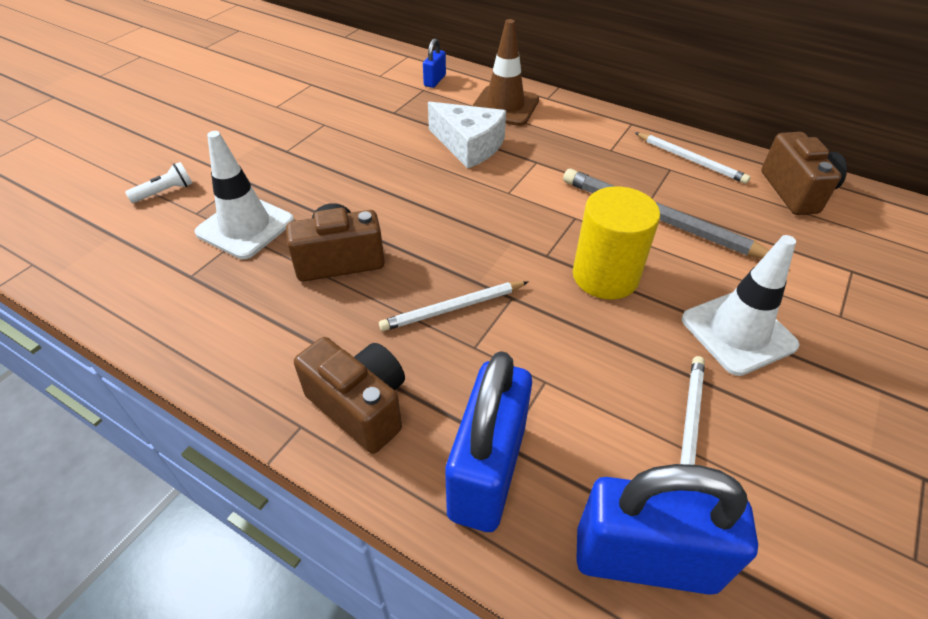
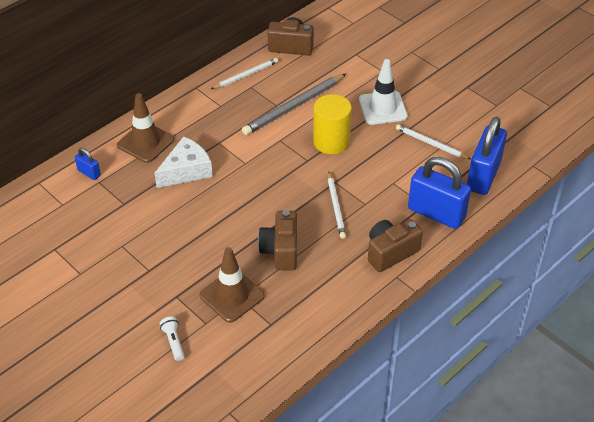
camera: 75 degrees left, 0 degrees up
white traffic cone [195,131,294,259] -> brown traffic cone [200,247,265,323]

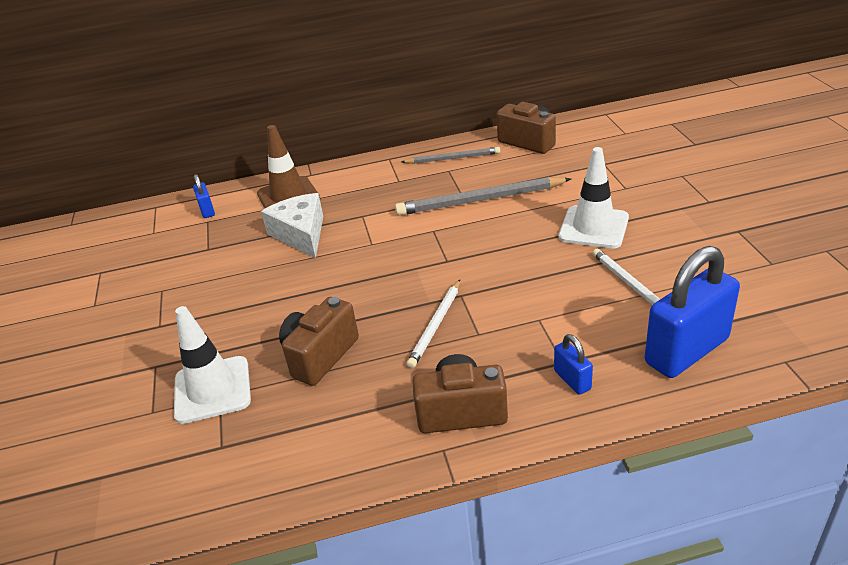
camera: 35 degrees right, 10 degrees down
white cheese [155,136,213,188] -> white cheese turned 105 degrees counterclockwise [261,193,323,259]
white flashlight [160,316,184,361] -> none
brown traffic cone [200,247,265,323] -> white traffic cone [174,306,251,424]
white pencil [211,58,278,89] -> grey pencil [402,147,500,164]
yellow cylinder [313,94,352,154] -> none
blue padlock [408,157,471,229] -> blue padlock [554,334,593,395], size x0.46

